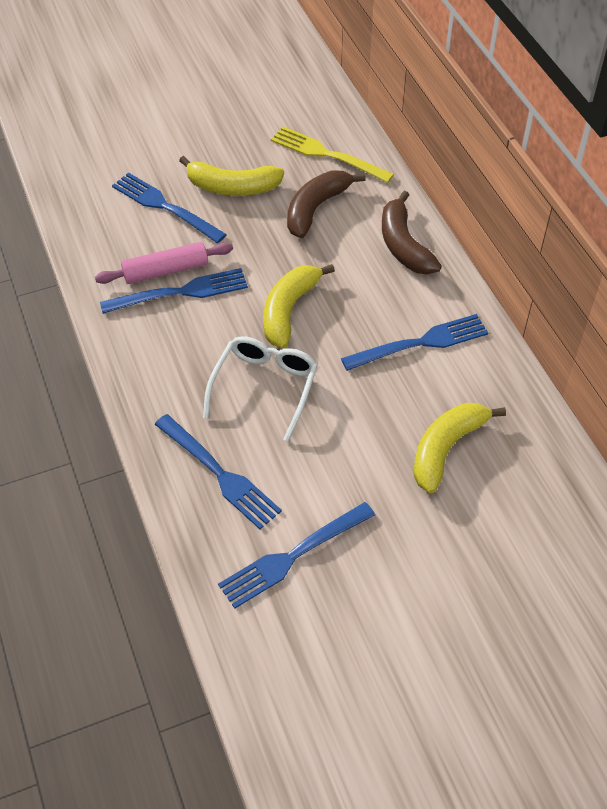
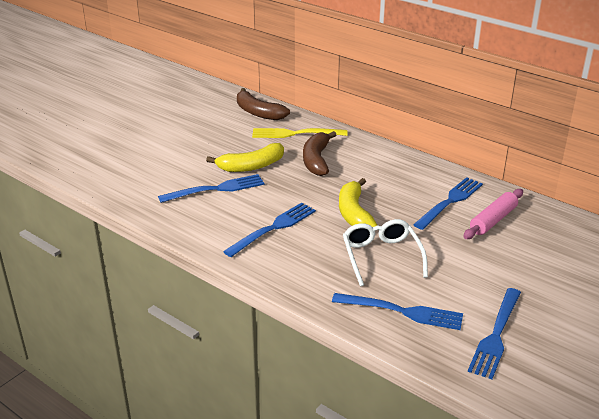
camera: 30 degrees left, 20 degrees down
pink rolling pin [95,242,233,284] -> pink rolling pin moved to [463,189,523,239]
blue fork [112,172,227,243] -> blue fork turned 150 degrees clockwise [158,174,264,203]
brown banana [382,191,441,275] -> brown banana moved to [237,88,290,120]
yellow banana [414,403,506,493] -> none

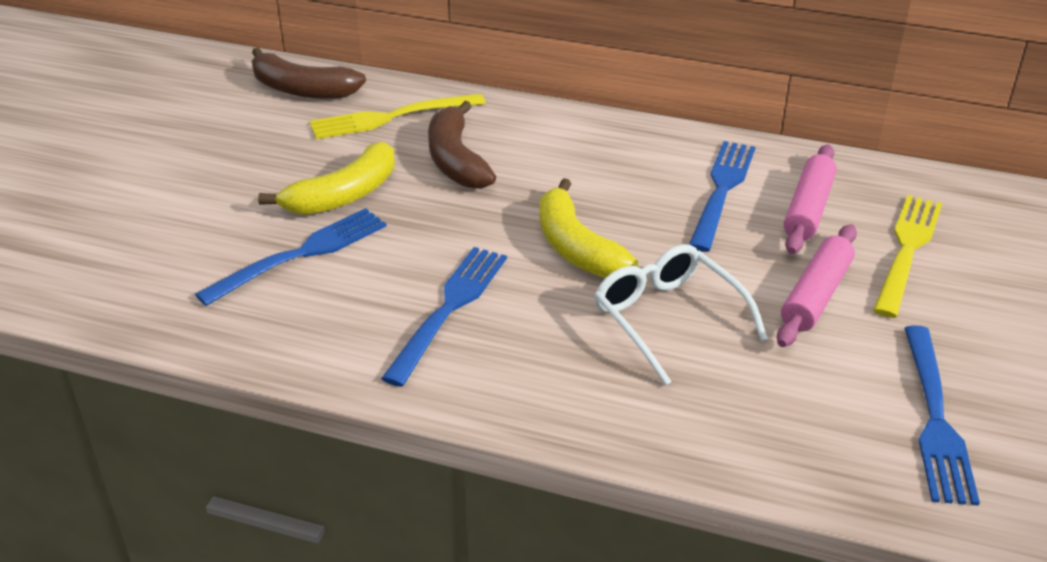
camera: 20 degrees left, 5 degrees up
blue fork [332,293,463,330] -> none
none -> pink rolling pin [777,224,857,347]
none -> yellow fork [873,195,942,318]

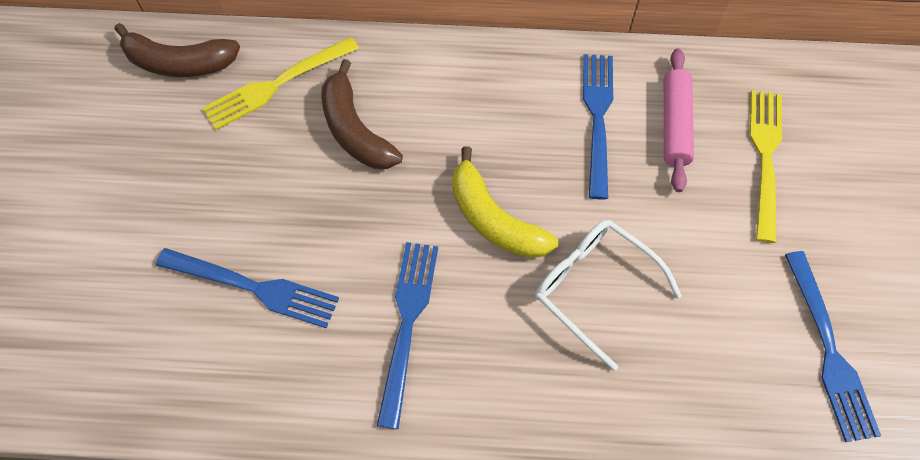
camera: 15 degrees left, 25 degrees up
blue fork [195,208,387,306] -> blue fork turned 75 degrees clockwise [156,248,339,328]
yellow banana [258,142,395,215] -> none
pink rolling pin [777,224,857,347] -> none

